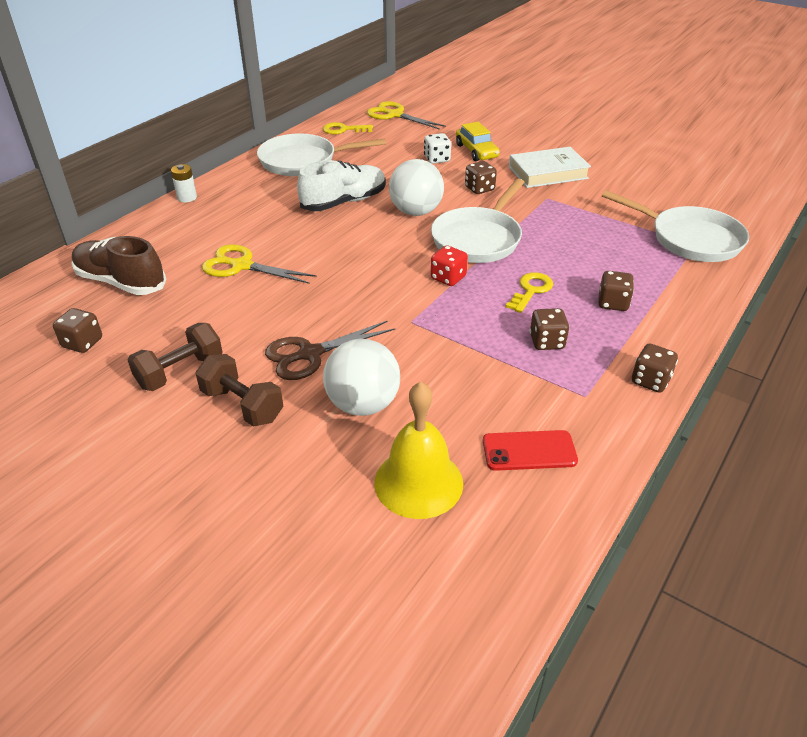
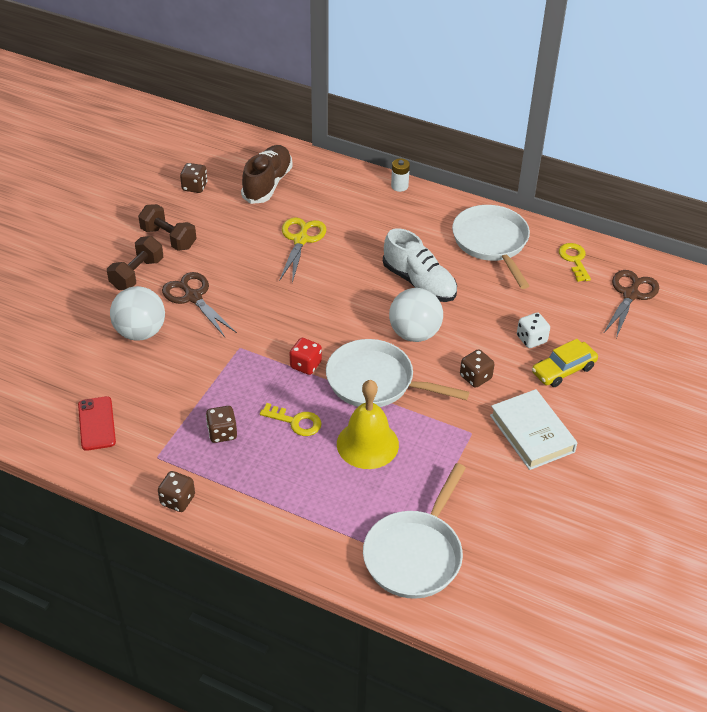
camera: 80 degrees right, 5 degrees up
yellow scissors [367,101,446,130] -> brown scissors [603,270,659,338]
yellow bell [374,382,463,519] -> yellow bell moved to [337,380,399,469]
brown dice [598,271,634,311] -> none

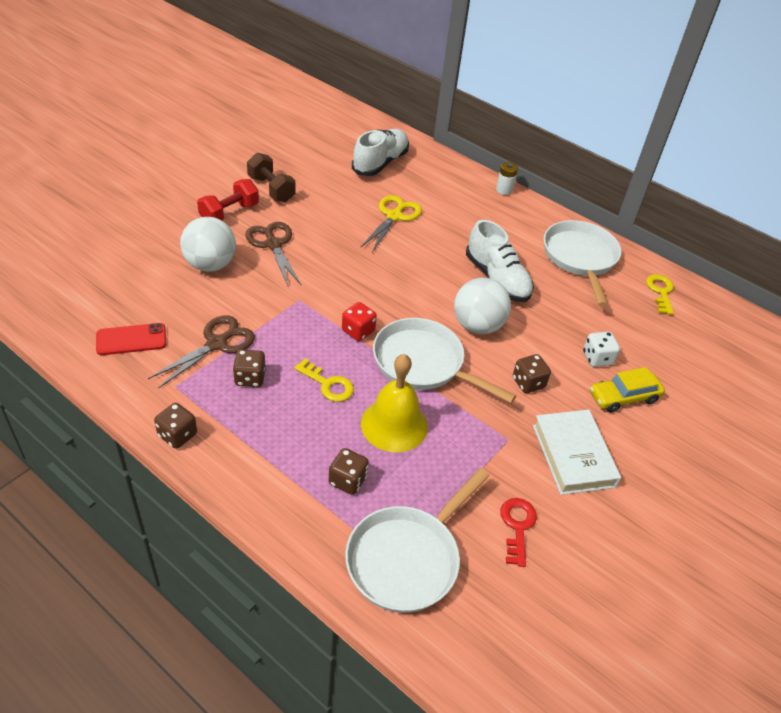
camera: 10 degrees right, 0 degrees up
red phone [78,396,116,451] -> red phone turned 75 degrees clockwise [96,323,166,355]
brown dumbbell [107,236,163,290] -> red dumbbell [197,179,259,221]
brown dice [180,163,208,193] -> brown dice moved to [329,448,369,495]
brown shoe [241,145,293,204] -> white shoe [352,129,409,176]
brown scissors [603,270,659,338] -> brown scissors moved to [148,315,255,389]
none -> red key [500,498,537,567]

